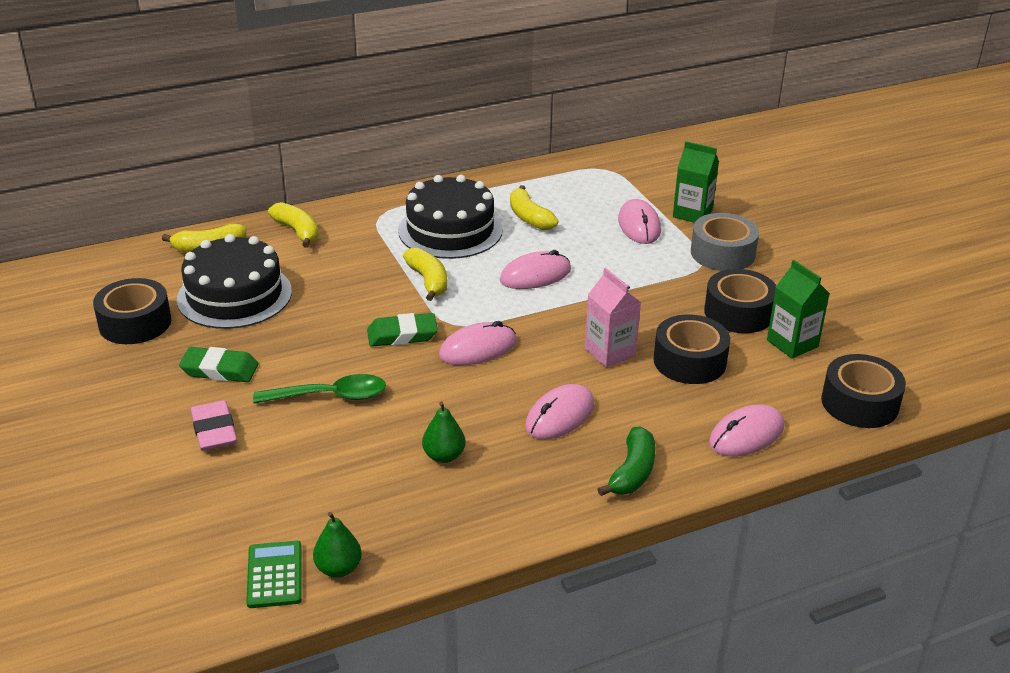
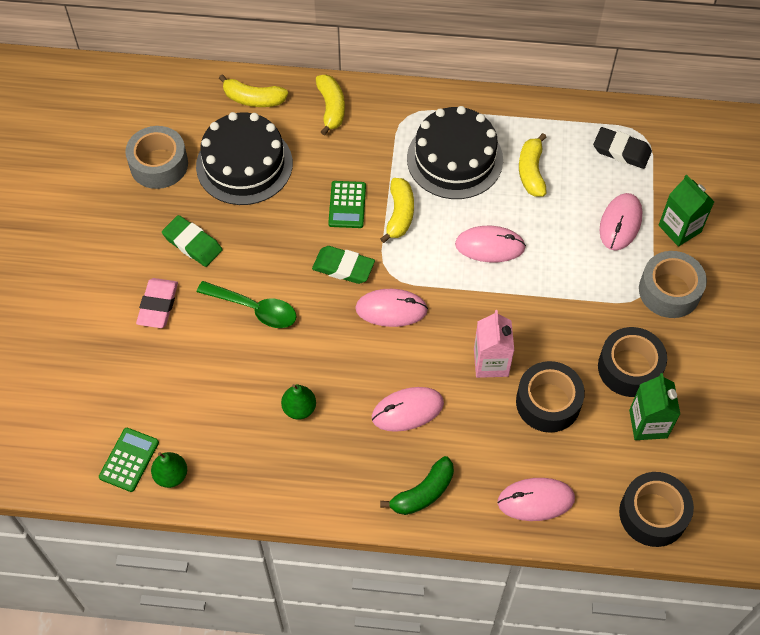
camera: 30 degrees right, 25 degrees up
black tape [93,278,171,344] -> grey tape [125,126,188,189]
none -> green calculator [328,181,366,228]
none -> black eraser [593,127,652,169]

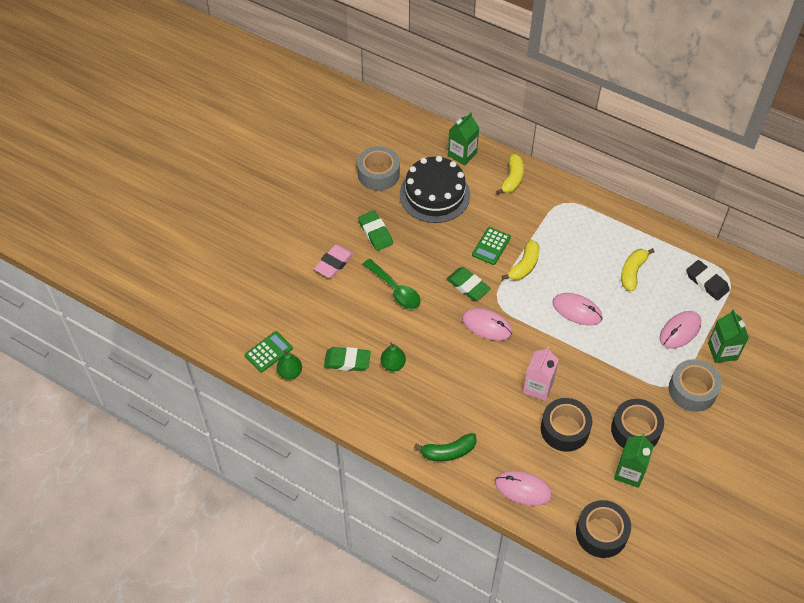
camera: 25 degrees right, 5 degrees down
yellow banana [219,75,288,107] -> green carton [448,112,479,166]
pink mouse [372,387,444,432] -> none
black cake [407,106,503,199] -> none
none -> green eraser [324,347,371,371]

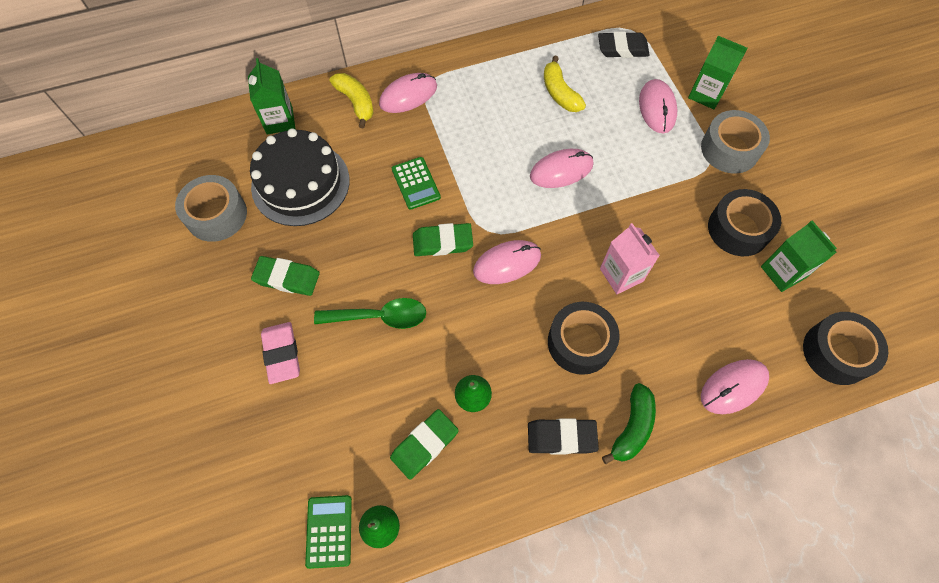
camera: 50 degrees left, 10 degrees up
yellow banana [502,240,539,280] -> none
black tape [541,398,592,452] -> black tape moved to [548,302,619,375]
none -> pink mouse [379,73,437,113]
none -> black eraser [528,418,599,454]

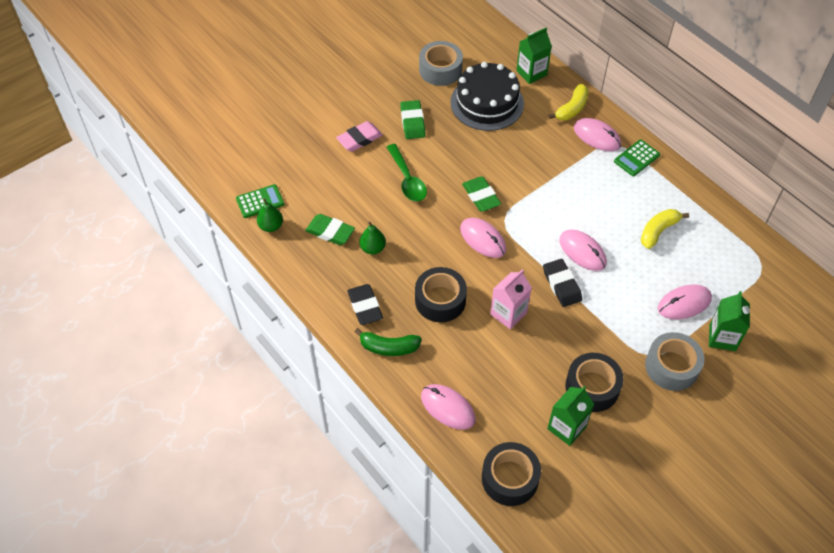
camera: 70 degrees right, 10 degrees down
green calculator [392,157,441,210] -> green calculator moved to [614,140,660,176]
black eraser [598,31,650,58] -> black eraser moved to [543,259,582,307]

